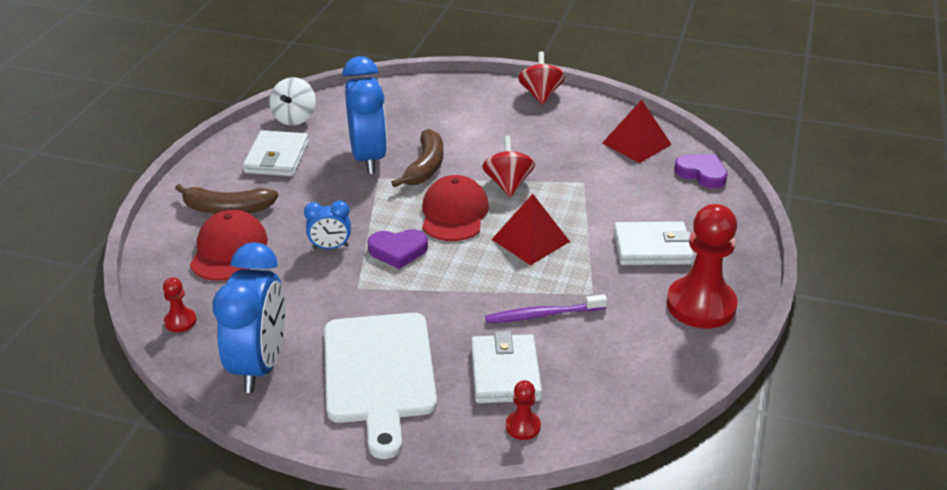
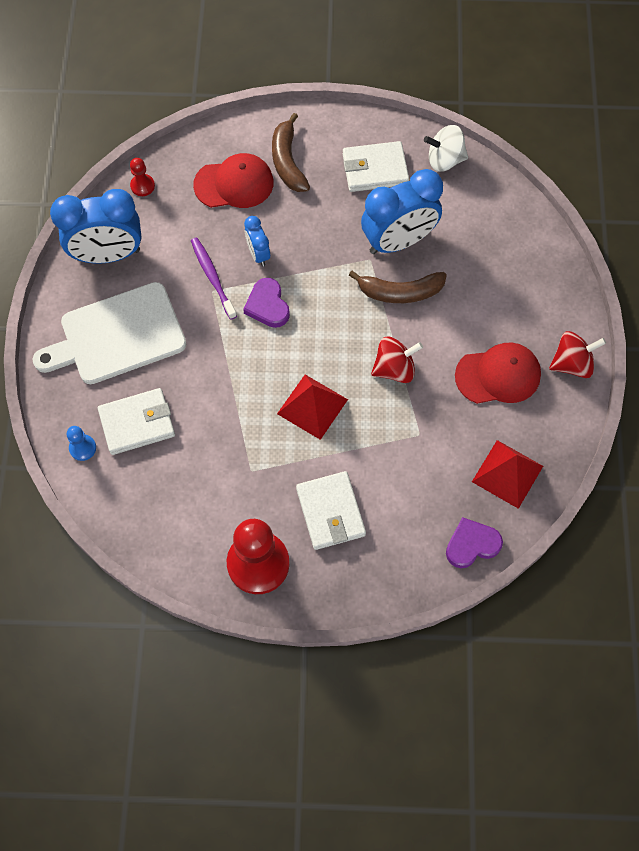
camera: 75 degrees right, 30 degrees up
red cap [422,175,489,241] -> red cap moved to [455,343,541,404]
purple toothbrush [485,294,607,323] -> purple toothbrush moved to [191,237,237,320]
red pawn [506,380,541,440] -> blue pawn [66,426,96,461]
purple heart [674,154,727,189] -> purple heart turned 135 degrees counterclockwise [446,517,503,568]

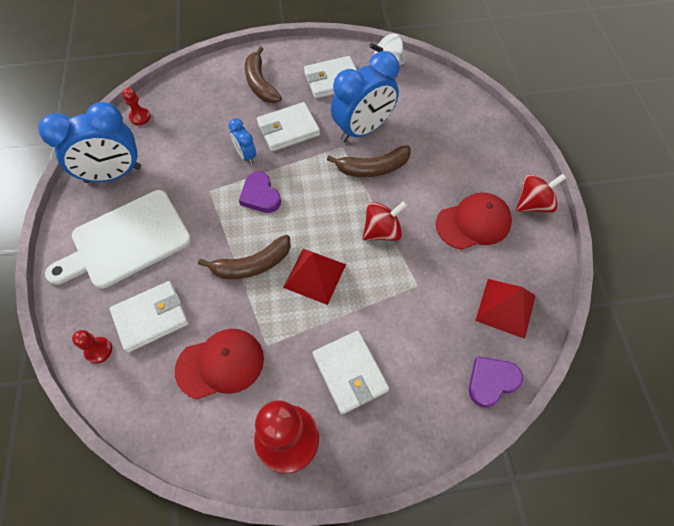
camera: 10 degrees left, 5 degrees down
blue pawn [66,426,96,461] -> red pawn [72,330,112,364]
purple toothbrush [191,237,237,320] -> none
red cap [193,153,274,208] -> red cap moved to [175,329,264,399]
none -> brown banana [198,235,291,279]
none -> white wallet [257,102,320,152]

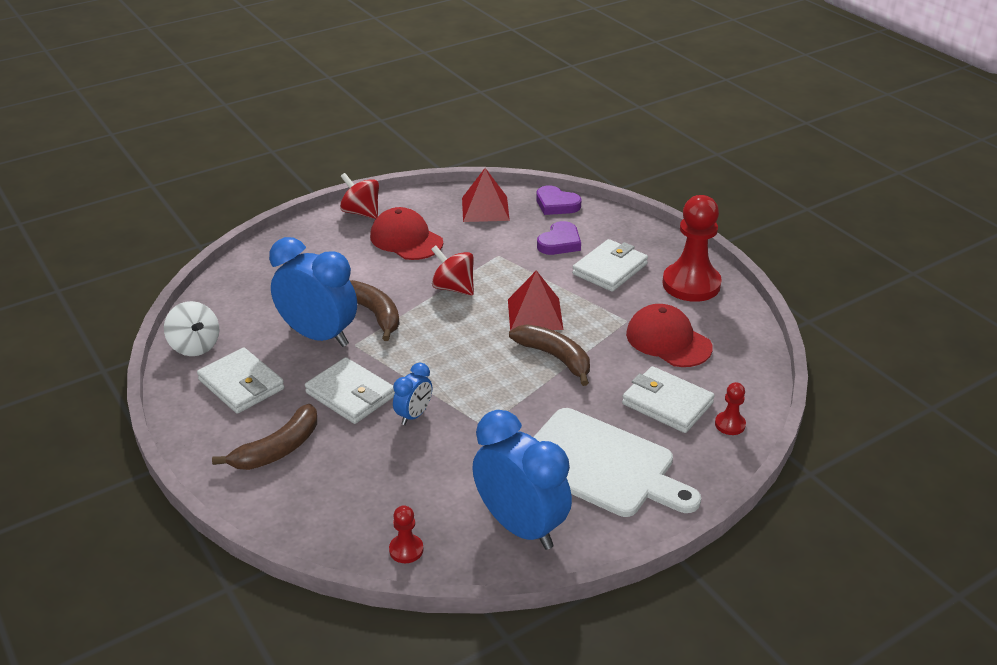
camera: 115 degrees left, 25 degrees down
purple heart [239,172,281,213] -> purple heart moved to [537,221,581,255]

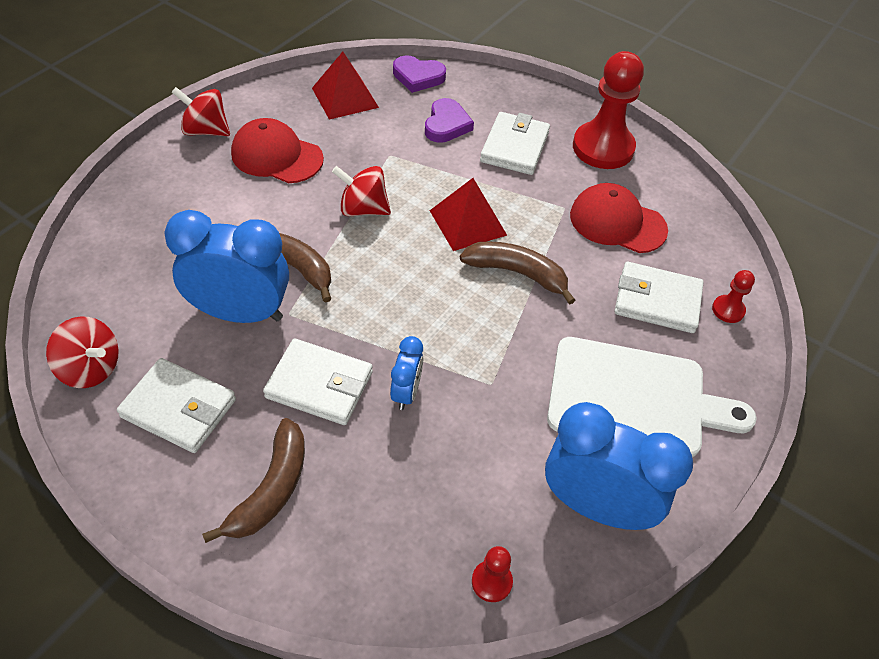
camera: 25 degrees left, 15 degrees up
white spinning top [164,301,219,356] -> red spinning top [46,316,119,388]

